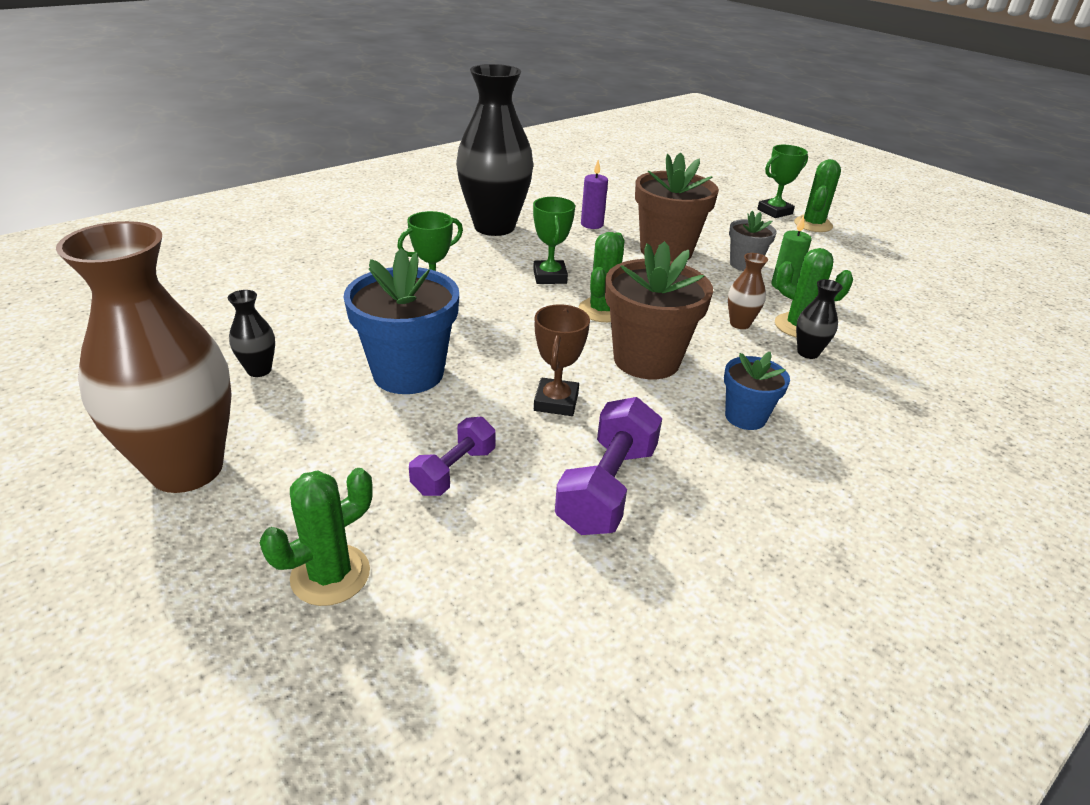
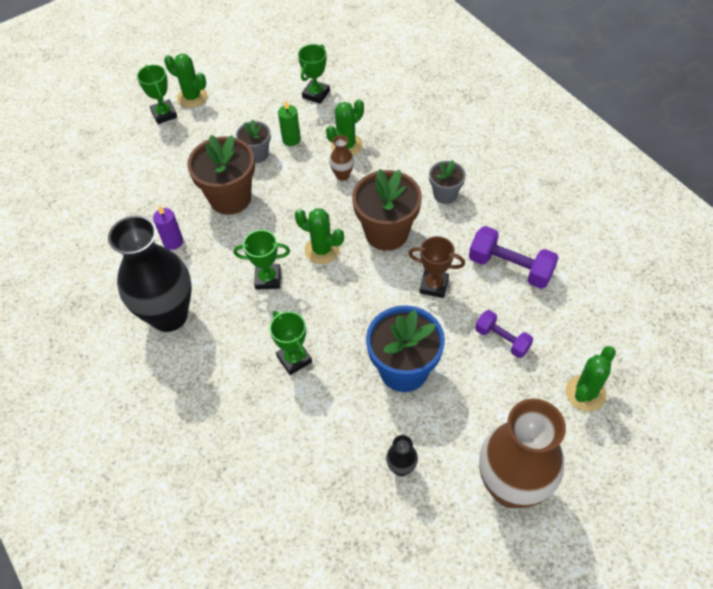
camera: 80 degrees left, 20 degrees up
green cactus [260,468,373,606] -> green cactus turned 75 degrees clockwise [565,346,616,411]
blue flower pot [724,352,790,430] -> grey flower pot [429,160,466,204]
black vase [796,279,843,359] -> none
none -> green trophy [298,44,330,104]

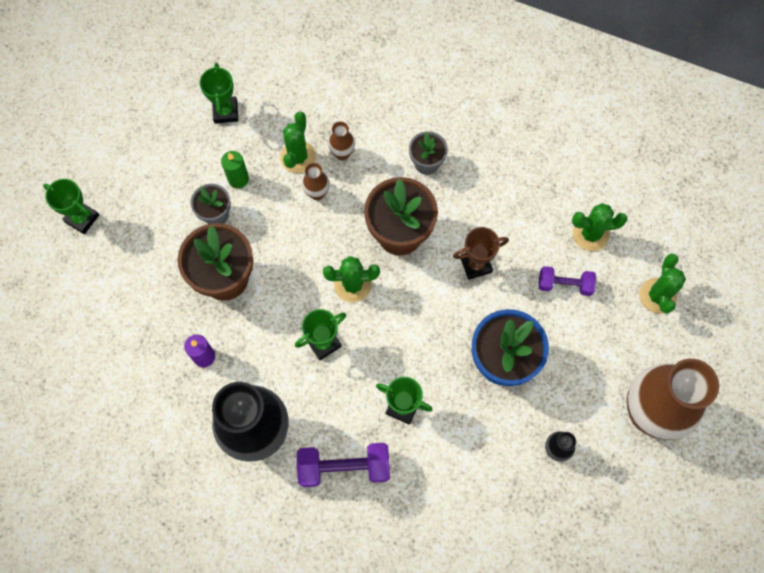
camera: 35 degrees left, 15 degrees up
green cactus [164,54,207,108] -> green cactus moved to [572,203,627,251]
purple dumbbell [469,226,559,289] -> purple dumbbell moved to [297,443,390,487]
none -> brown vase [328,122,355,160]

